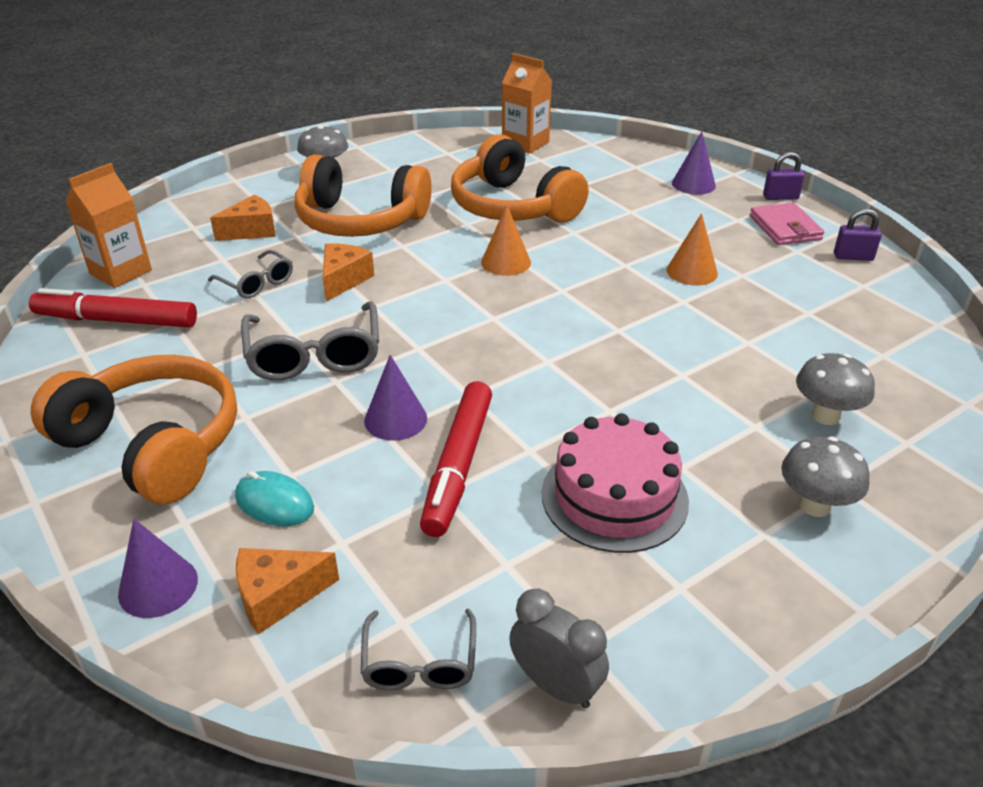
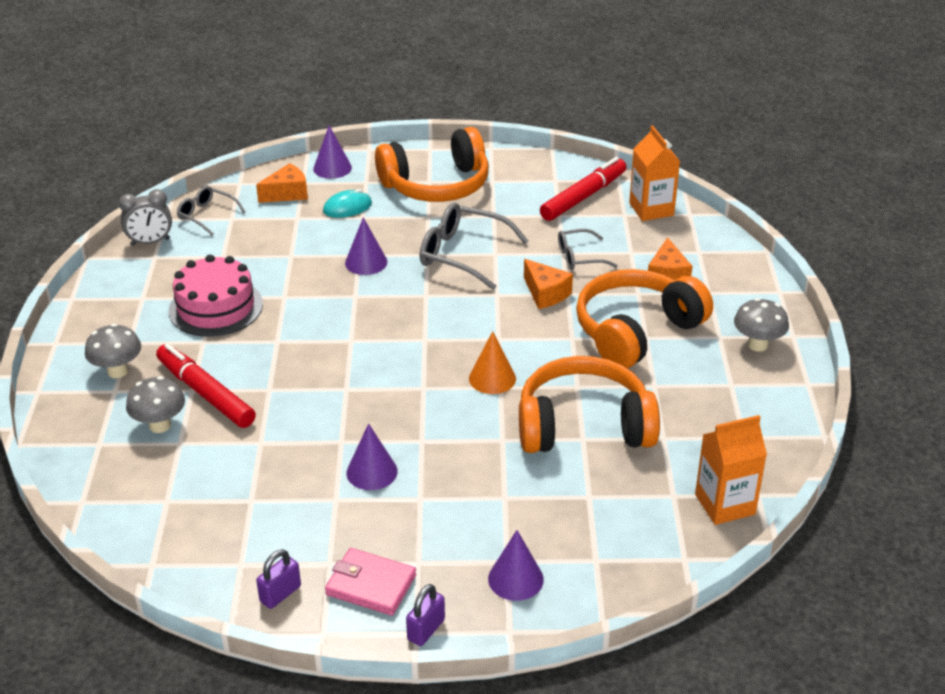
camera: 125 degrees right, 0 degrees up
orange cheese [236,548,339,635] -> orange cheese turned 45 degrees clockwise [256,163,308,203]
red marker [420,381,492,537] -> red marker moved to [156,343,256,428]
orange cone [667,213,718,285] -> purple cone [347,423,398,490]

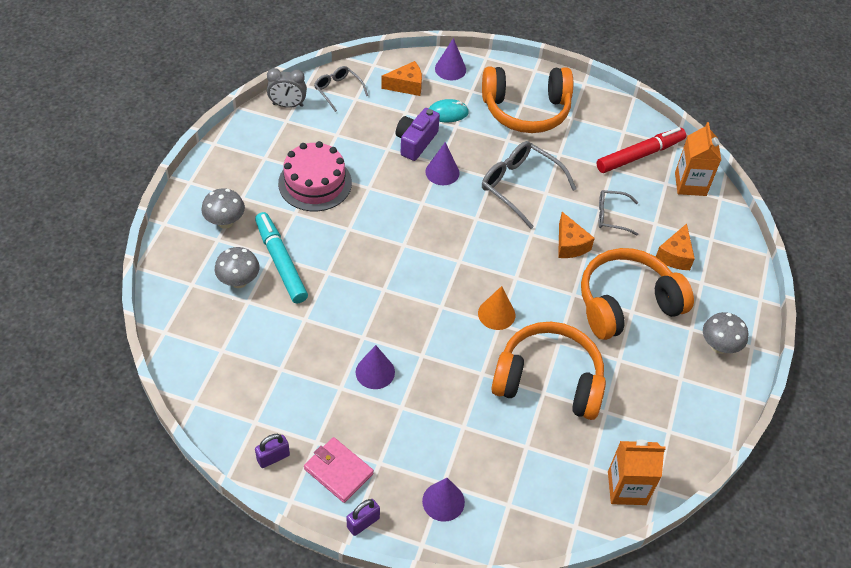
camera: 15 degrees right, 15 degrees up
red marker [156,343,256,428] -> turquoise marker [255,212,308,303]
none -> purple camera [396,108,440,161]

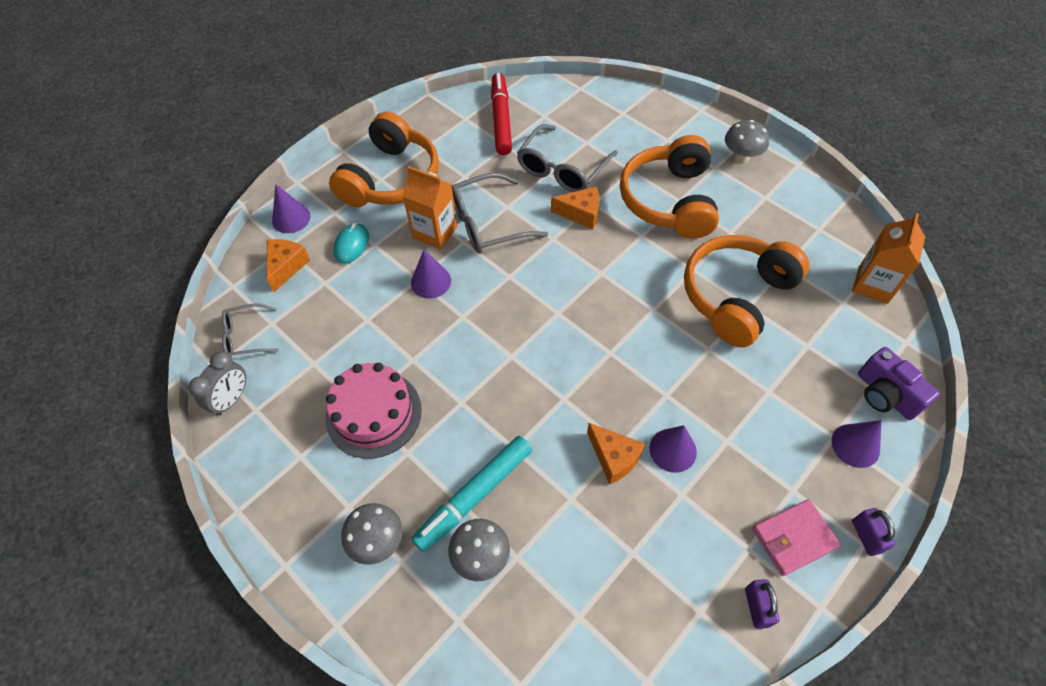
camera: 60 degrees left, 5 degrees up
turquoise marker [255,212,308,303] -> turquoise marker turned 45 degrees counterclockwise [411,436,532,552]
purple camera [396,108,440,161] -> purple camera moved to [858,347,940,420]
orange cone [478,286,515,330] -> none
grey glasses [598,190,638,236] -> grey glasses [517,124,618,192], size x1.70
orange cheese [656,224,695,270] -> orange cheese moved to [587,423,645,485]
orange carton [675,122,721,196] -> orange carton moved to [402,166,458,250]

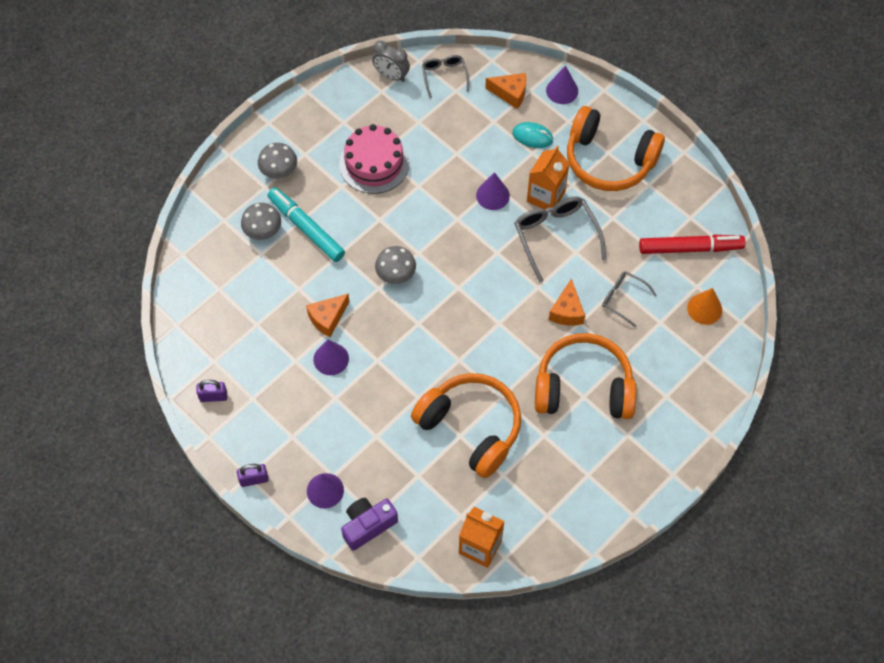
camera: 90 degrees right, 5 degrees up
grey glasses [517,124,618,192] -> grey glasses [602,271,657,327], size x0.59
grey mushroom [725,120,769,164] -> grey mushroom moved to [375,246,416,284]
pink wallet [752,499,841,576] -> none
none -> orange cone [687,288,722,325]

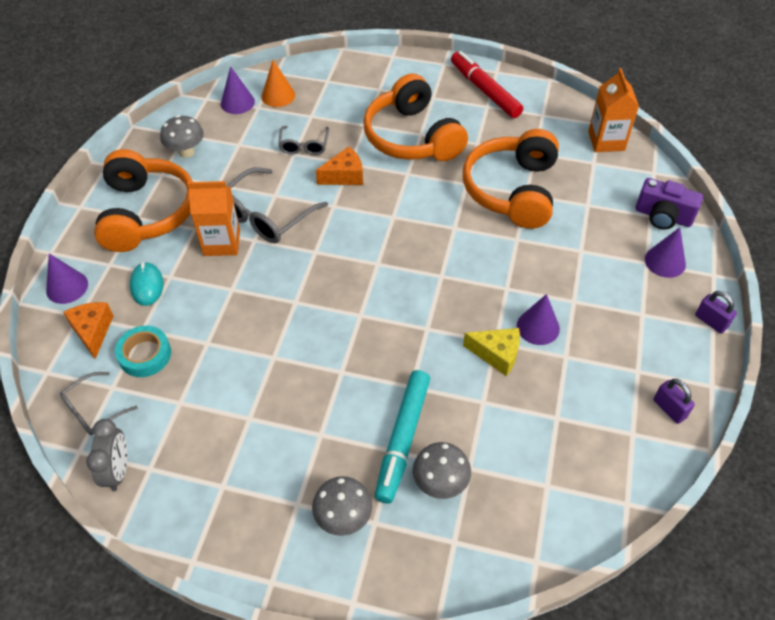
camera: 120 degrees left, 10 degrees down
orange cheese [306,294,349,337] -> yellow cheese [463,328,520,376]
pink cake [339,124,409,194] -> none
grey mushroom [375,246,416,284] -> grey mushroom moved to [160,115,204,158]
purple cone [476,172,510,210] -> purple cone moved to [221,66,255,114]
red marker [639,235,745,254] -> red marker moved to [451,51,523,118]
none -> turquoise tape [115,326,171,377]

